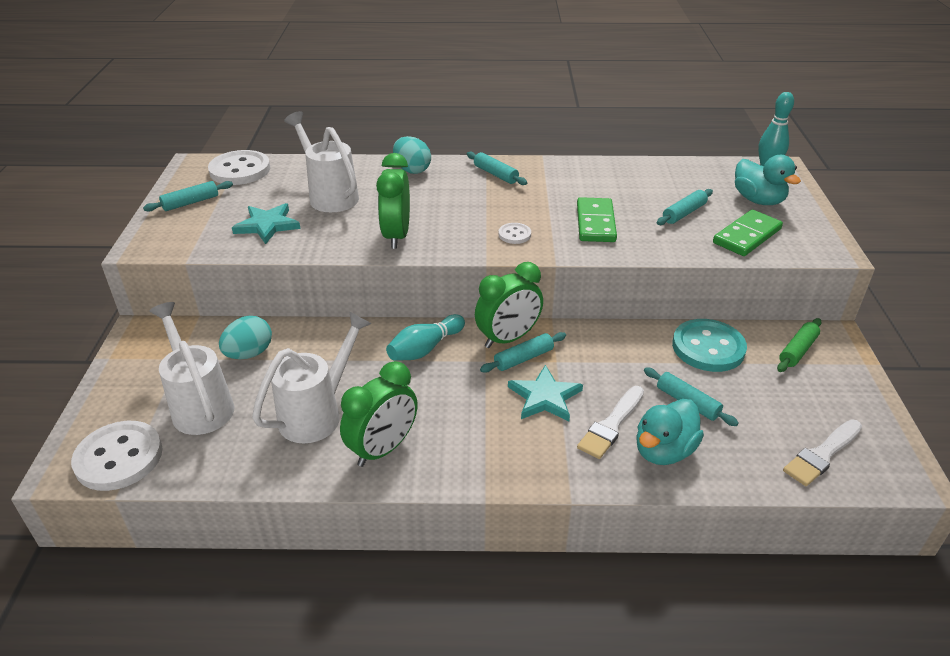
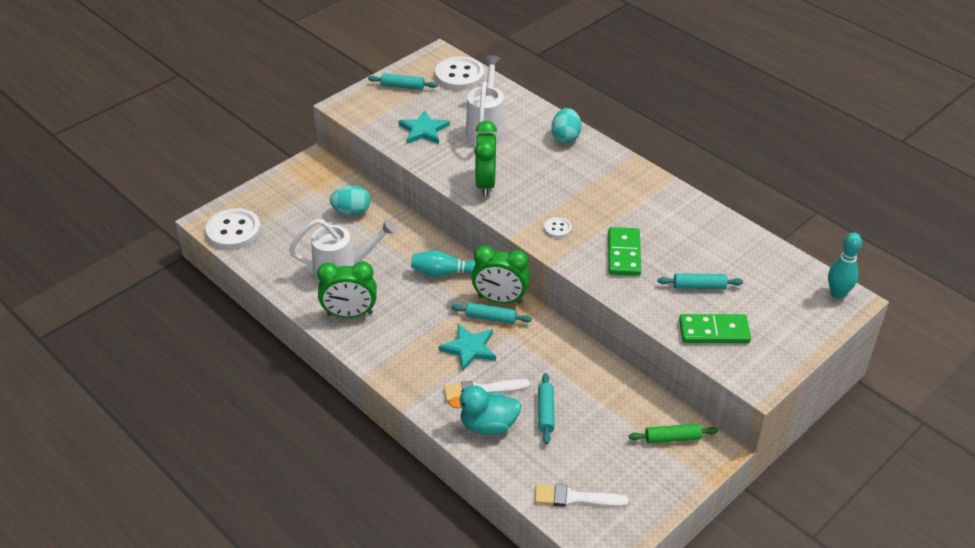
camera: 45 degrees right, 5 degrees up
white watering can [150,302,234,435] -> none
green clock [376,153,410,249] -> green clock turned 45 degrees counterclockwise [474,120,497,197]
turquoise rolling pin [467,152,527,185] -> none
green domino [577,197,617,242] -> green domino turned 45 degrees counterclockwise [608,227,641,276]
turquoise button [672,319,747,372] -> none
turquoise duck [735,155,801,205] -> none

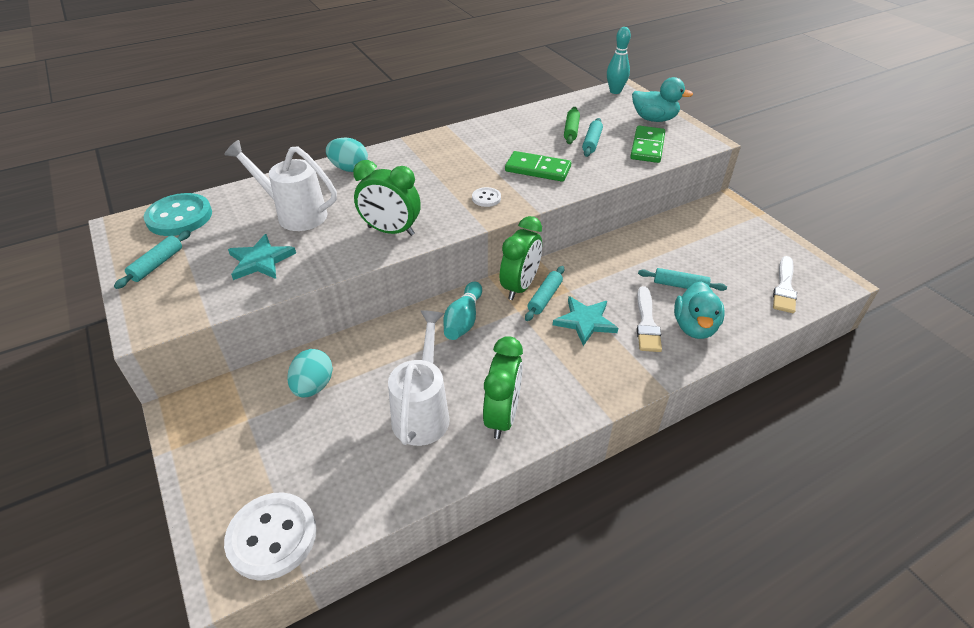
camera: 75 degrees left, 0 degrees up
white button [435,56,484,90] -> turquoise button [143,193,212,236]
green rolling pin [629,424,718,444] -> green rolling pin moved to [564,107,580,144]
none -> turquoise duck [632,77,693,122]

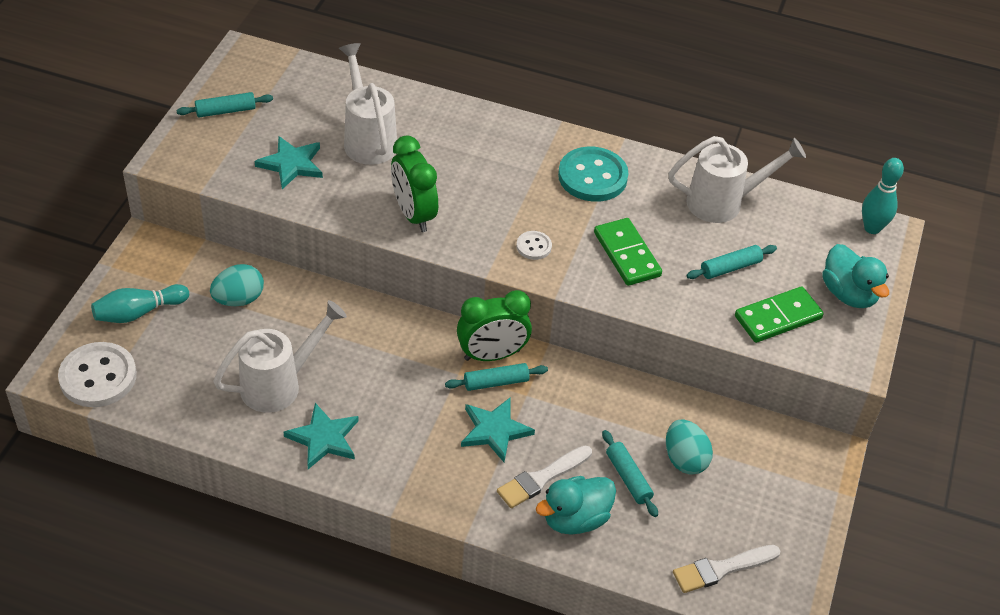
camera: 45 degrees right, 5 degrees up
turquoise button [143,193,212,236] -> turquoise button moved to [558,147,629,202]
turquoise egg [326,137,368,172] -> turquoise egg moved to [666,419,713,475]
turquoise bowling pin [443,281,482,340] -> turquoise bowling pin moved to [91,284,189,323]
green clock [483,336,523,439] -> turquoise star [284,403,358,469]
green rolling pin [564,107,580,144] -> none
none -> white watering can [669,136,806,223]

